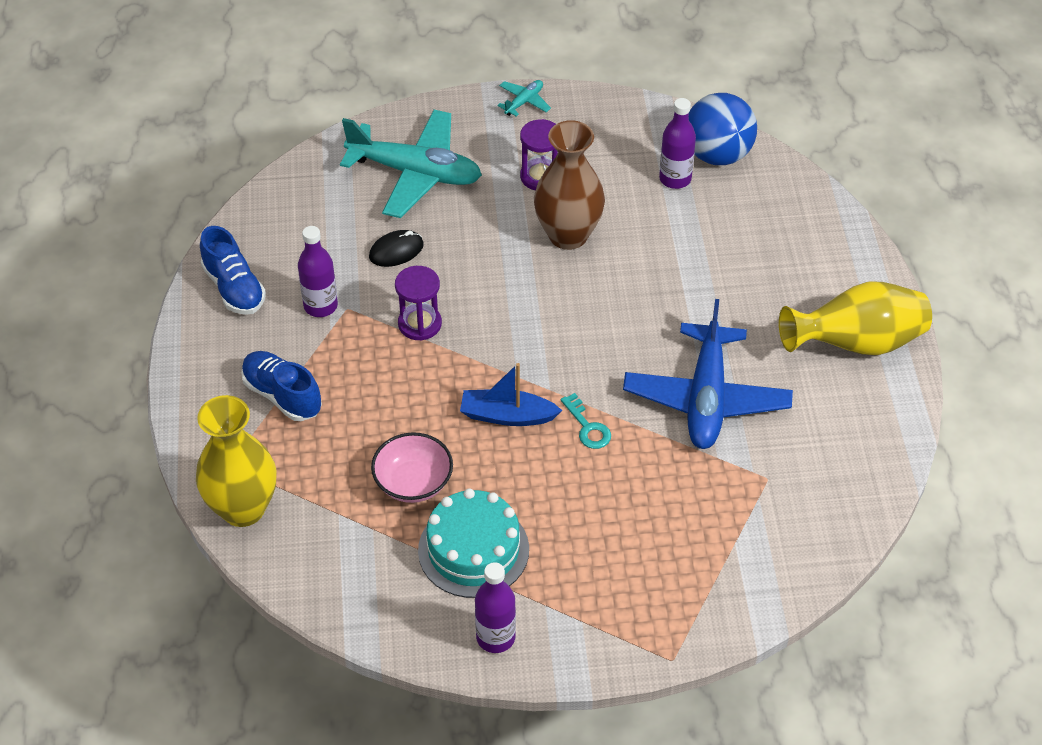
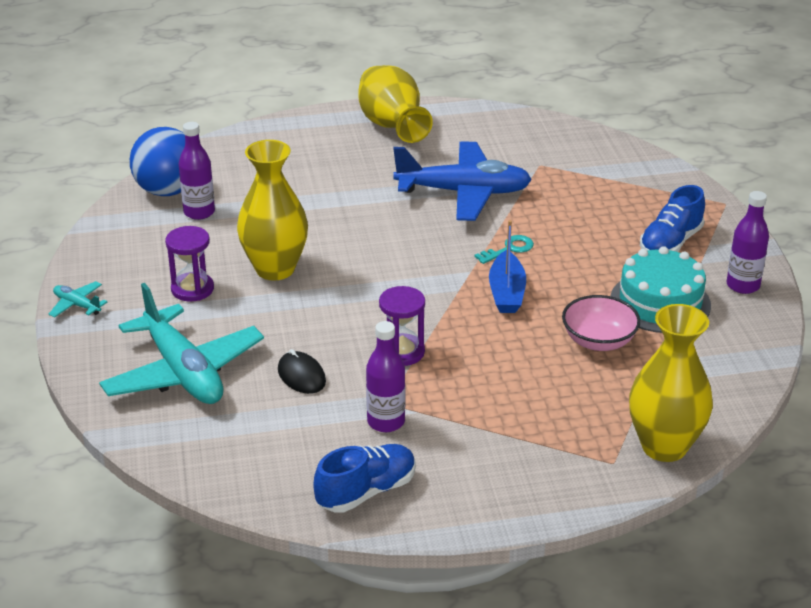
camera: 95 degrees left, 15 degrees down
blue shoe [241,351,322,421] -> blue shoe moved to [640,185,705,252]
turquoise plane [340,110,482,218] -> turquoise plane turned 135 degrees clockwise [99,283,264,404]
brown vase [534,120,605,250] -> yellow vase [237,140,308,281]

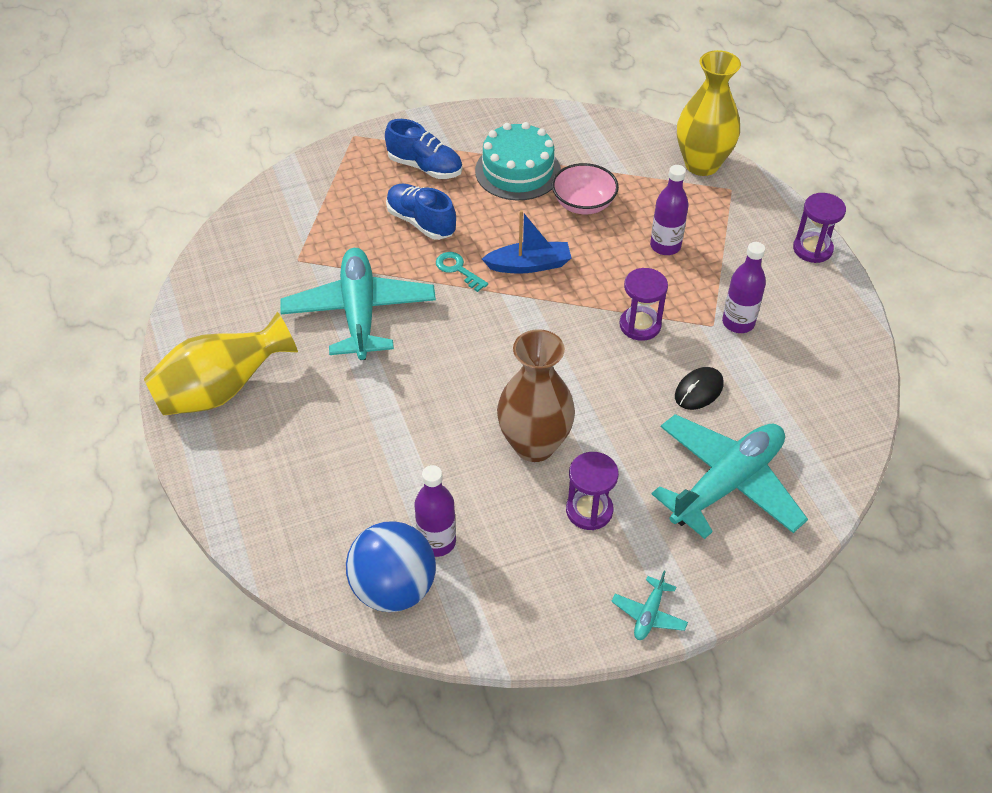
camera: 100 degrees left, 15 degrees up
yellow vase [237,140,308,281] -> brown vase [497,329,575,462]
blue shoe [314,444,416,513] -> blue shoe moved to [386,183,456,240]
blue plane [393,141,532,221] -> turquoise plane [280,248,436,360]
purple bottle [726,191,769,294] -> purple bottle moved to [650,165,688,255]
none -> purple hourglass [793,193,846,263]

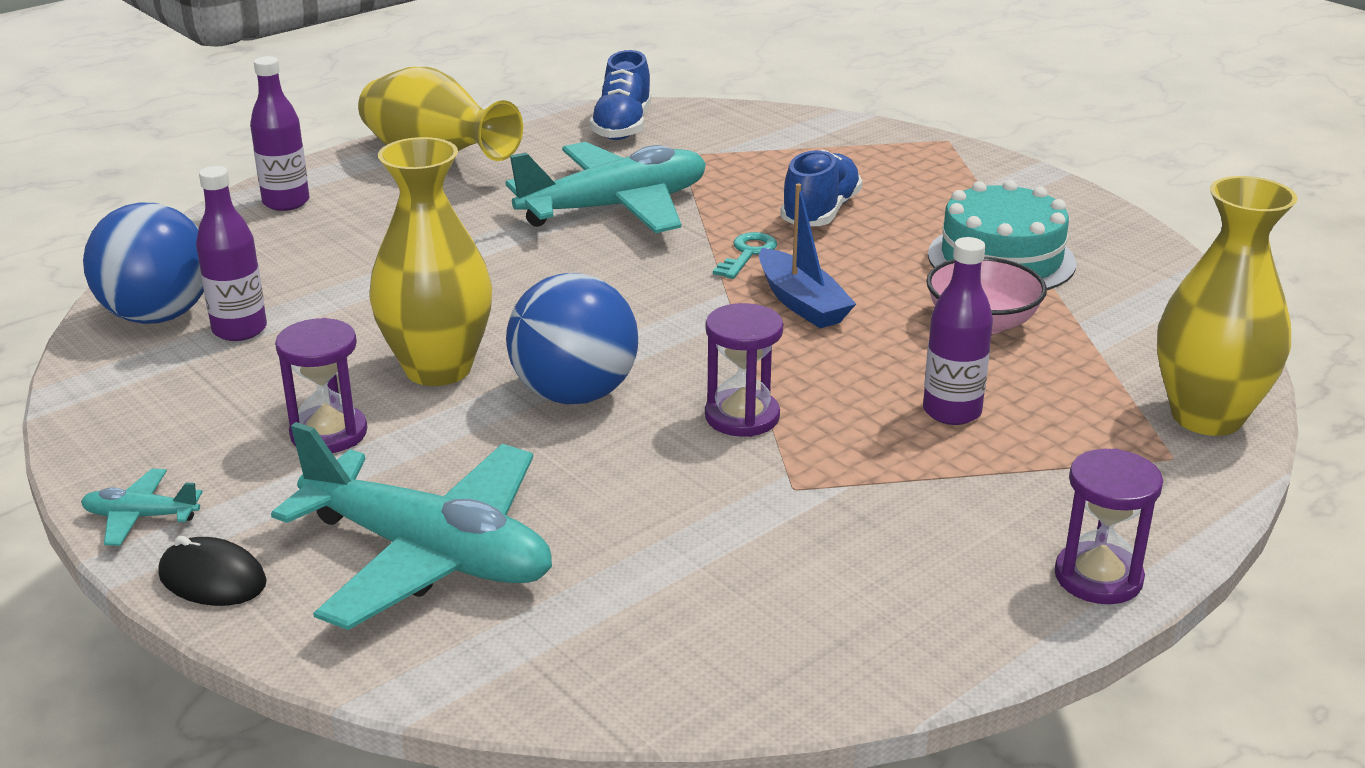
camera: 70 degrees right, 20 degrees down
blue shoe [385,119,462,179] -> blue shoe moved to [590,50,652,140]
brown vase [497,329,575,462] -> yellow vase [369,137,492,386]
black mouse [675,367,724,410] -> black mouse moved to [158,536,267,606]
purple bottle [722,242,766,333] -> purple bottle moved to [250,56,309,211]
none -> blue ball [506,273,638,405]

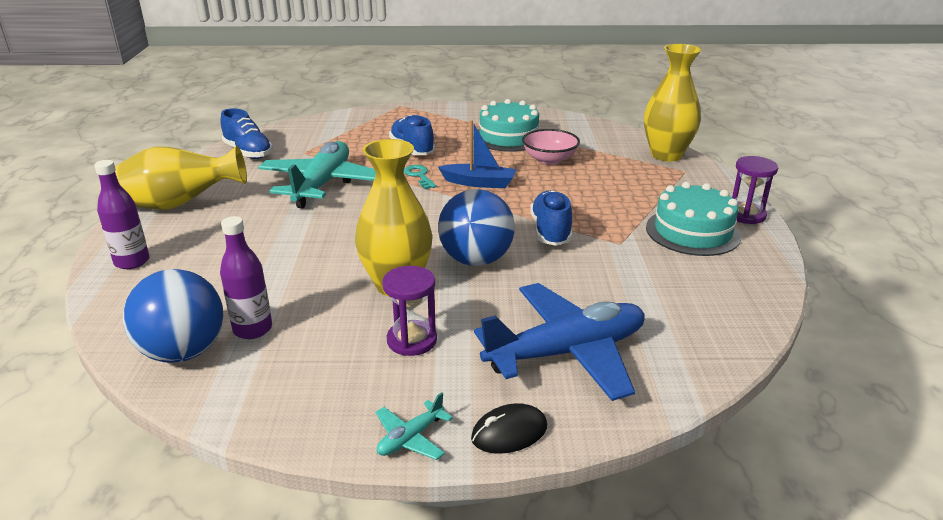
camera: 50 degrees left, 0 degrees up
turquoise plane [271,422,552,630] -> blue plane [474,283,645,401]
purple hourglass [705,303,783,437] -> blue shoe [530,190,572,246]
purple bottle [923,237,993,425] -> none
none -> turquoise cake [646,182,741,256]

